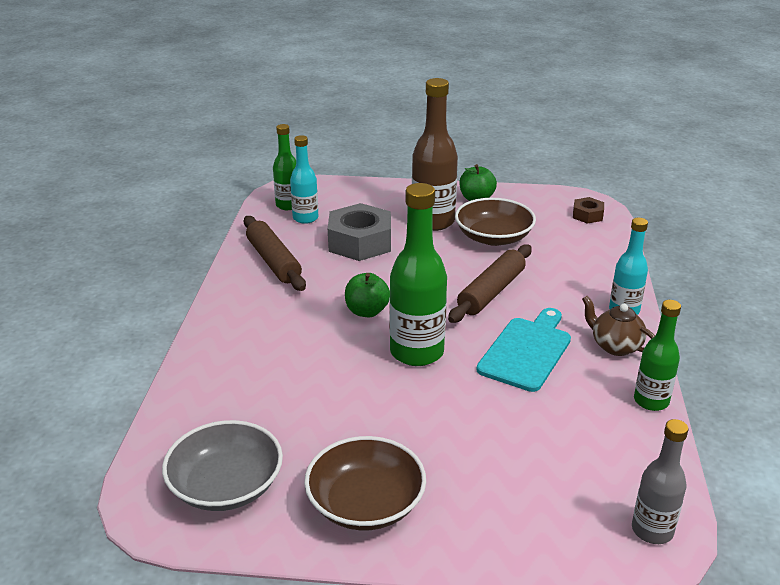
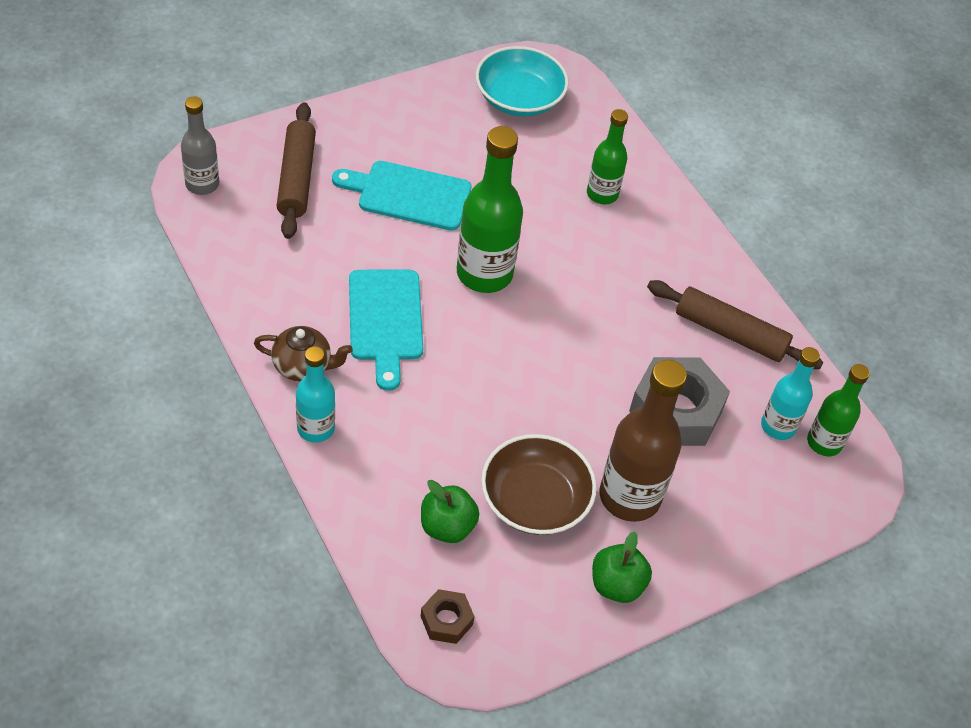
camera: 140 degrees right, 20 degrees up
grey bowl [162,420,283,511] -> turquoise bowl [476,46,569,117]
brown bowl [304,436,426,530] -> none
green apple [345,273,390,317] -> green apple moved to [421,480,479,543]
brown rolling pin [448,244,532,323] -> brown rolling pin moved to [276,102,316,239]
green bottle [634,300,681,411] -> green bottle moved to [587,109,628,204]
none -> turquoise cutting board [332,161,472,230]

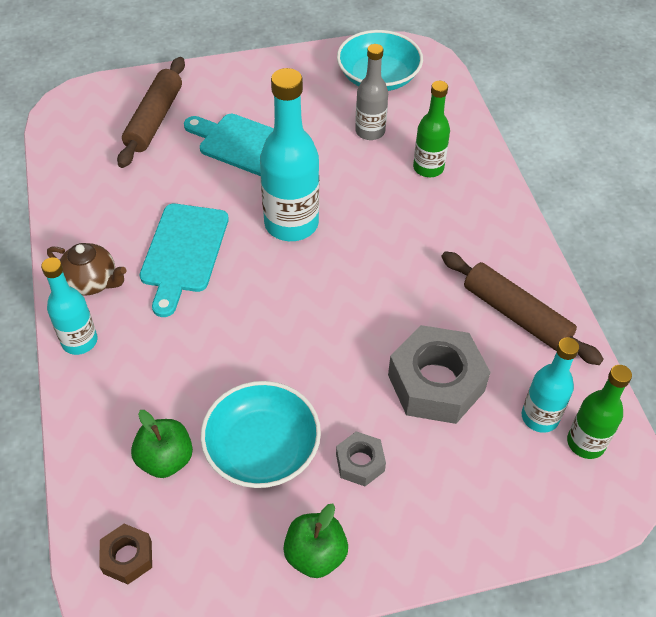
camera: 20 degrees right, 0 degrees up
grey bottle [181,96,219,195] -> grey bottle moved to [355,44,388,140]
green bottle [457,126,523,293] -> turquoise bottle [260,68,319,241]
brown bowl [481,434,597,535] -> turquoise bowl [200,381,321,488]
brown bottle [599,360,687,522] -> grey nut [336,431,386,486]

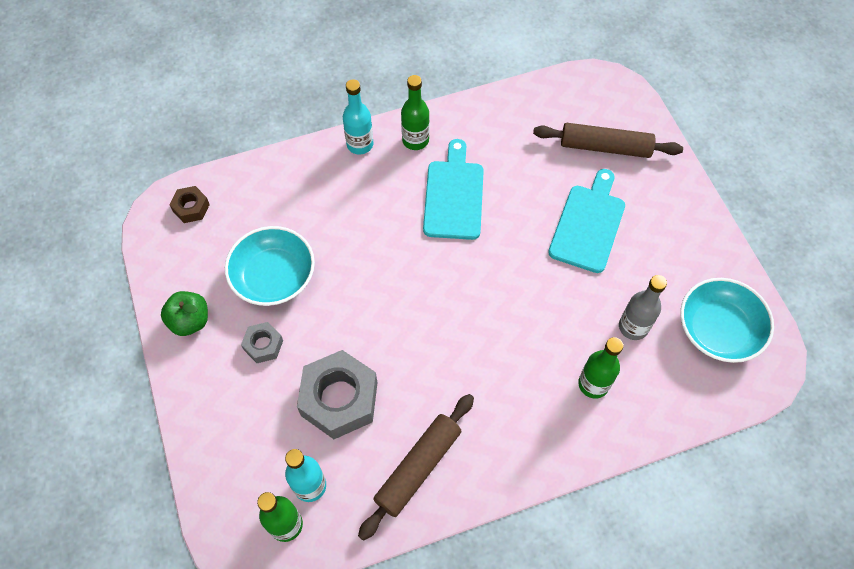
camera: 85 degrees right, 10 degrees up
brown teapot [47,243,127,296] -> green bottle [401,75,430,150]
green apple [131,410,193,478] -> none
turquoise cutting board [139,204,229,317] -> turquoise cutting board turned 90 degrees clockwise [423,139,484,240]
turquoise bottle [260,68,319,241] -> none

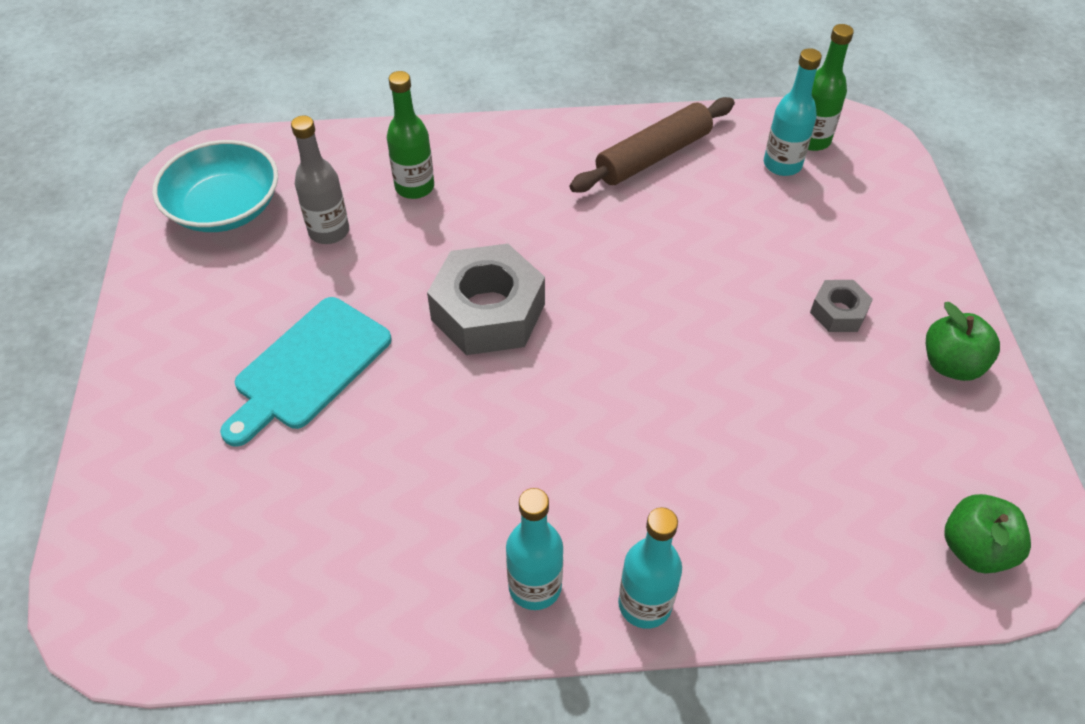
camera: 165 degrees left, 10 degrees down
brown nut [169,186,210,223] -> green apple [945,494,1031,574]
turquoise bowl [225,226,315,306] -> none
grey nut [297,350,377,439] -> grey nut moved to [427,244,545,355]
green bottle [401,75,430,150] -> turquoise bottle [506,488,563,610]
turquoise cutting board [423,139,484,240] -> none
brown rolling pin [533,123,683,158] -> none

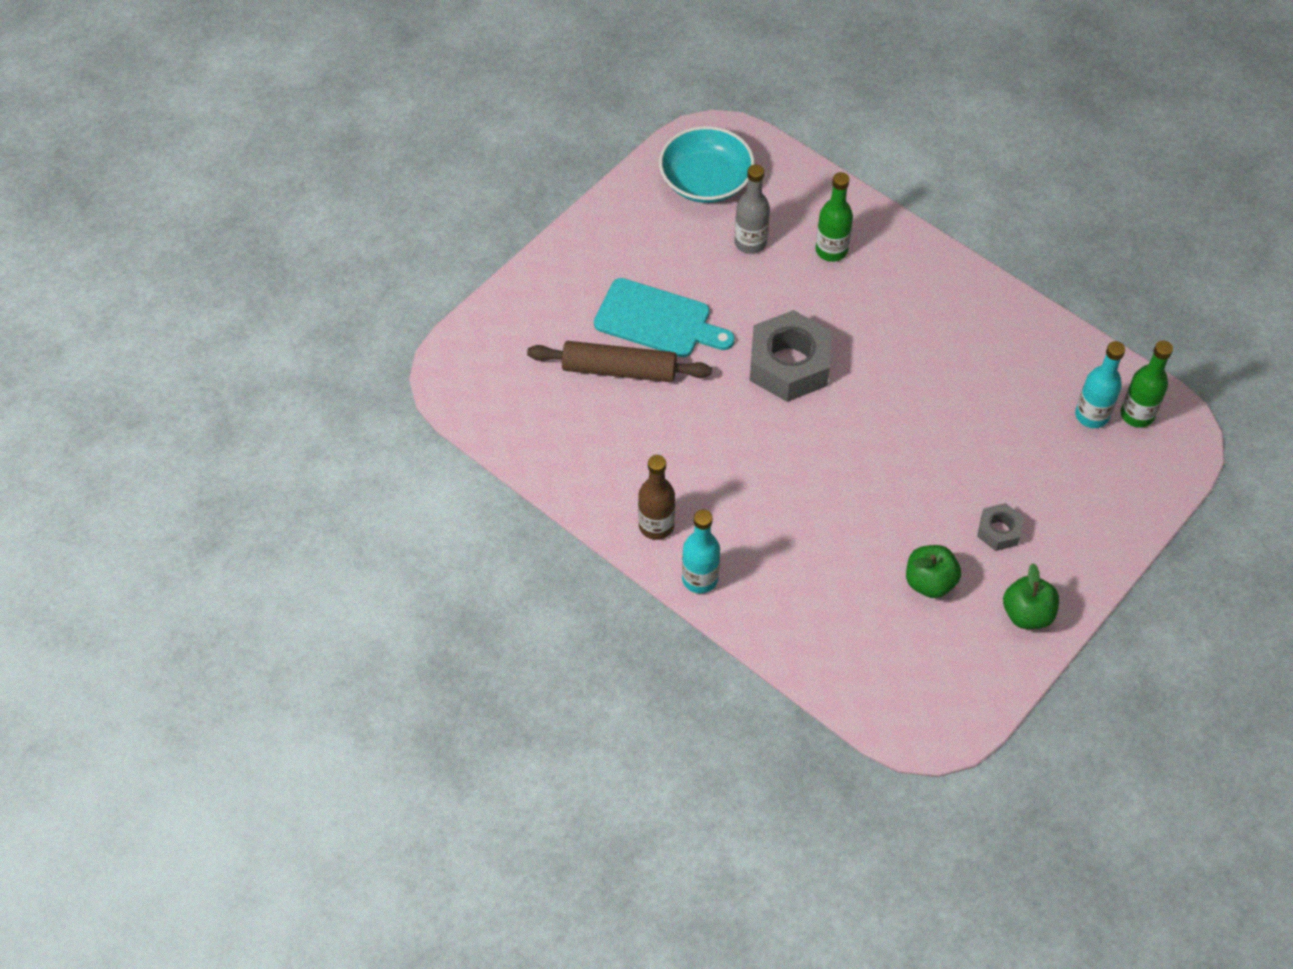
camera: 45 degrees right, 5 degrees up
turquoise cutting board [220,297,392,447] -> turquoise cutting board turned 150 degrees counterclockwise [594,278,735,357]
turquoise bottle [506,488,563,610] -> brown bottle [638,455,675,540]
brown rolling pin [570,97,735,193] -> brown rolling pin moved to [527,341,712,382]
green apple [945,494,1031,574] -> green apple moved to [906,545,961,598]

